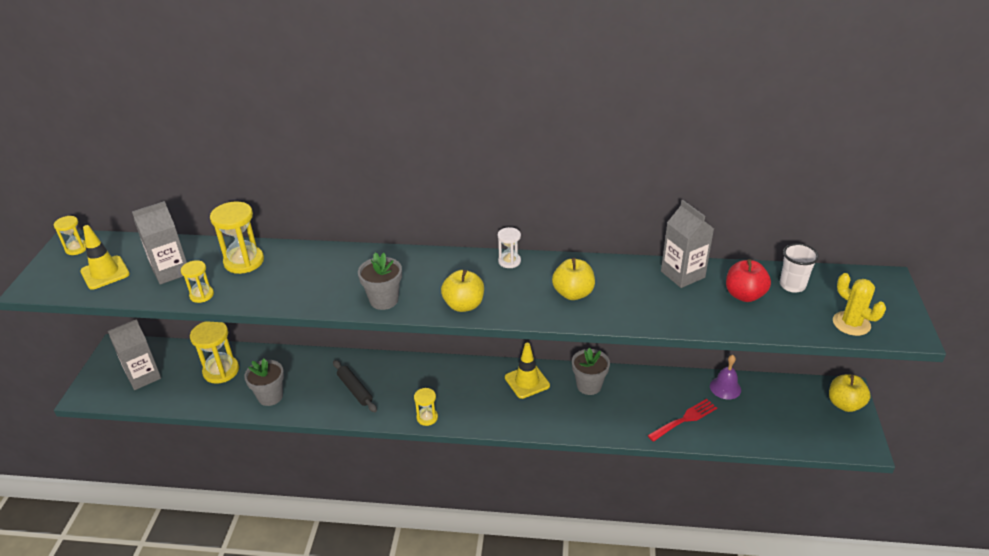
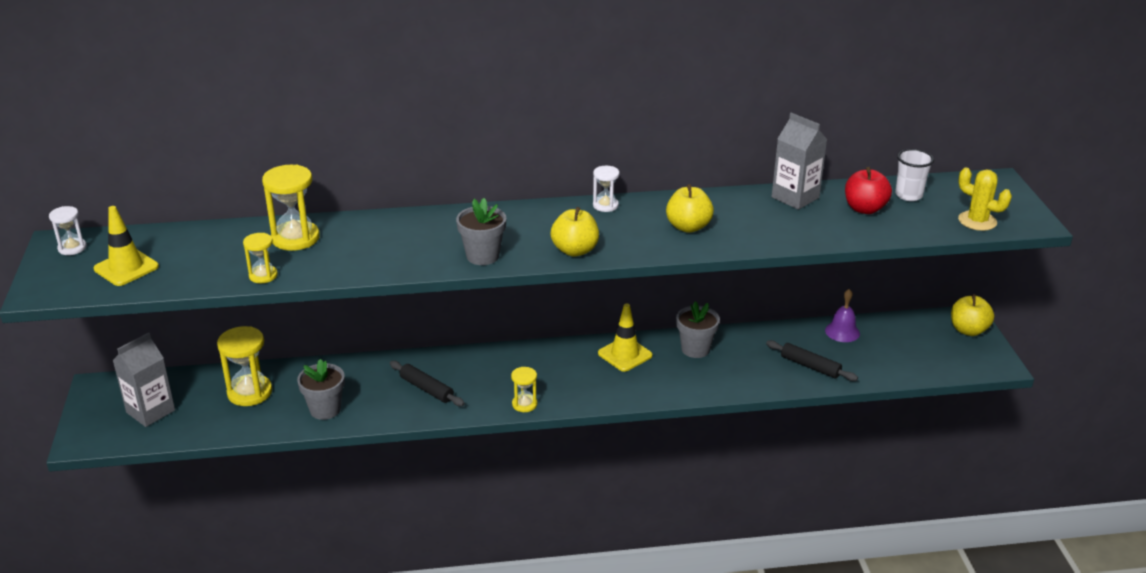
camera: 15 degrees left, 5 degrees down
yellow hourglass [54,216,86,255] -> white hourglass [49,206,87,255]
grey carton [132,201,187,285] -> none
red fork [647,399,717,442] -> black rolling pin [766,340,858,381]

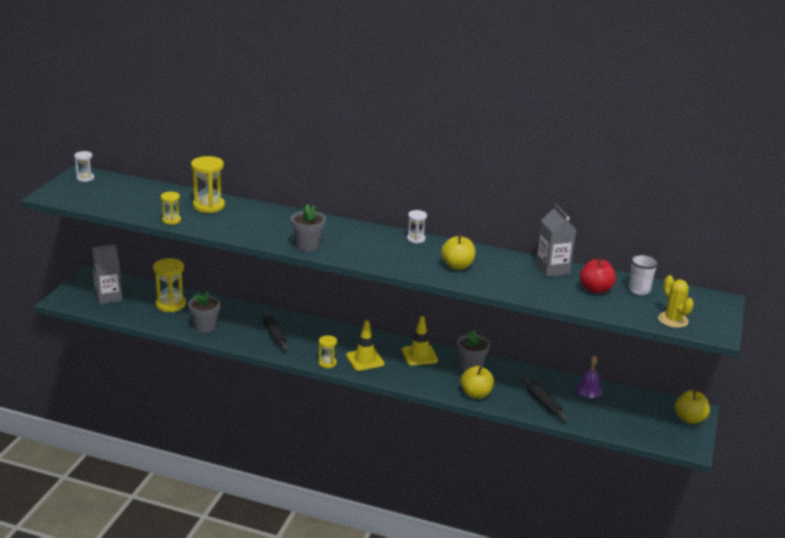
camera: 25 degrees right, 5 degrees down
yellow traffic cone [94,206,159,286] -> yellow traffic cone moved to [346,320,385,371]
yellow apple [550,207,599,257] -> yellow apple moved to [461,366,494,399]

